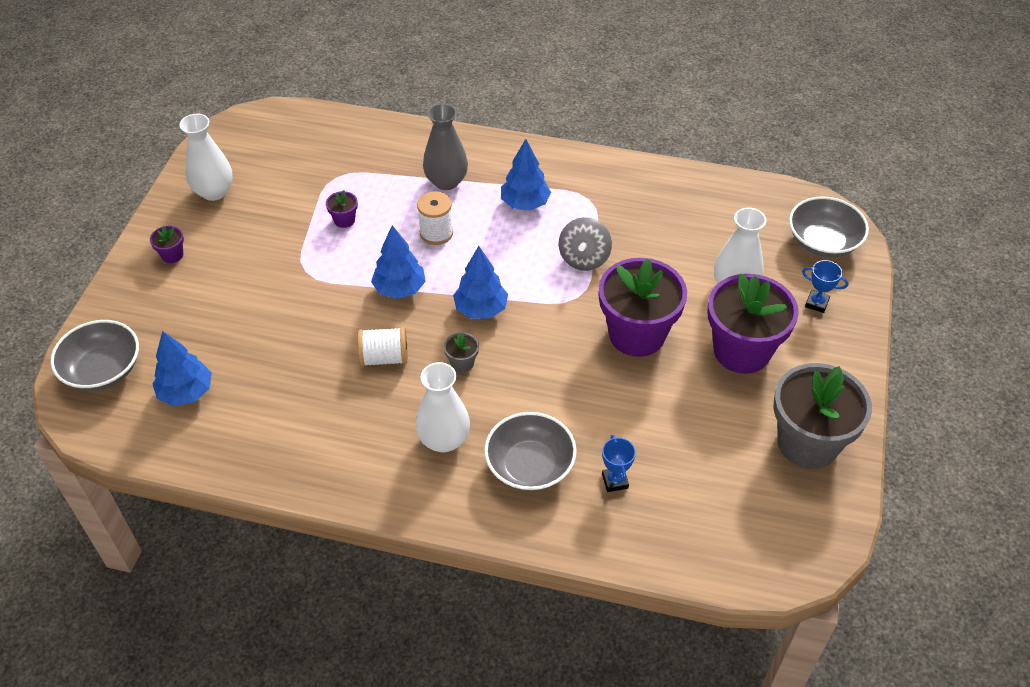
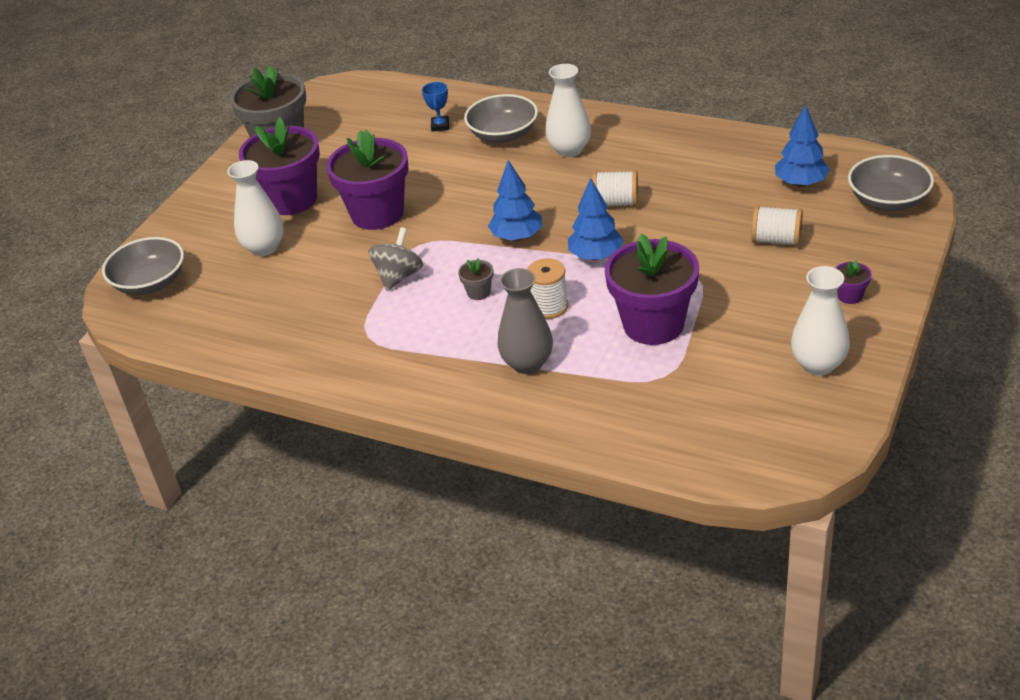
camera: 165 degrees left, 10 degrees down
purple flower pot [326,190,358,228] -> purple flower pot [605,234,699,345], size x2.47
grey flower pot [444,332,479,372] -> grey flower pot moved to [458,258,494,300]
blue tree [501,139,551,210] -> none
blue trophy [802,260,849,313] -> none
none -> white spool [751,205,803,246]

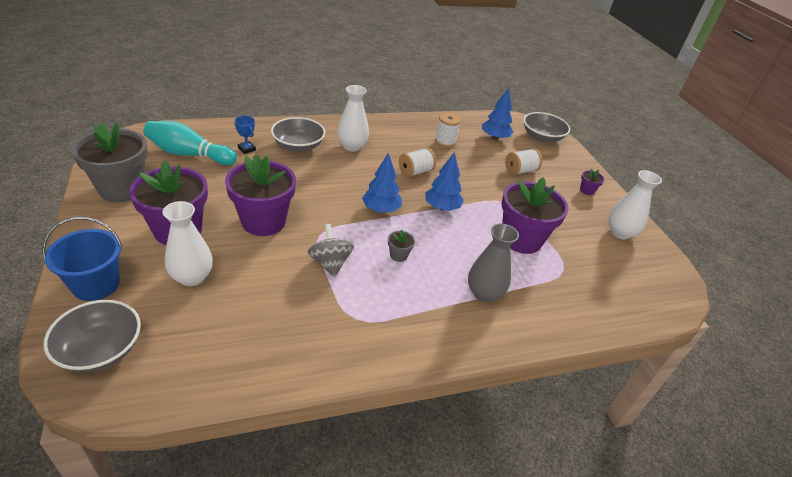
camera: 50 degrees left, 0 degrees up
white spool [527,258,568,319] -> white spool moved to [435,113,461,147]
none -> blue bucket [42,217,123,301]
none -> turquoise bowling pin [143,121,237,165]

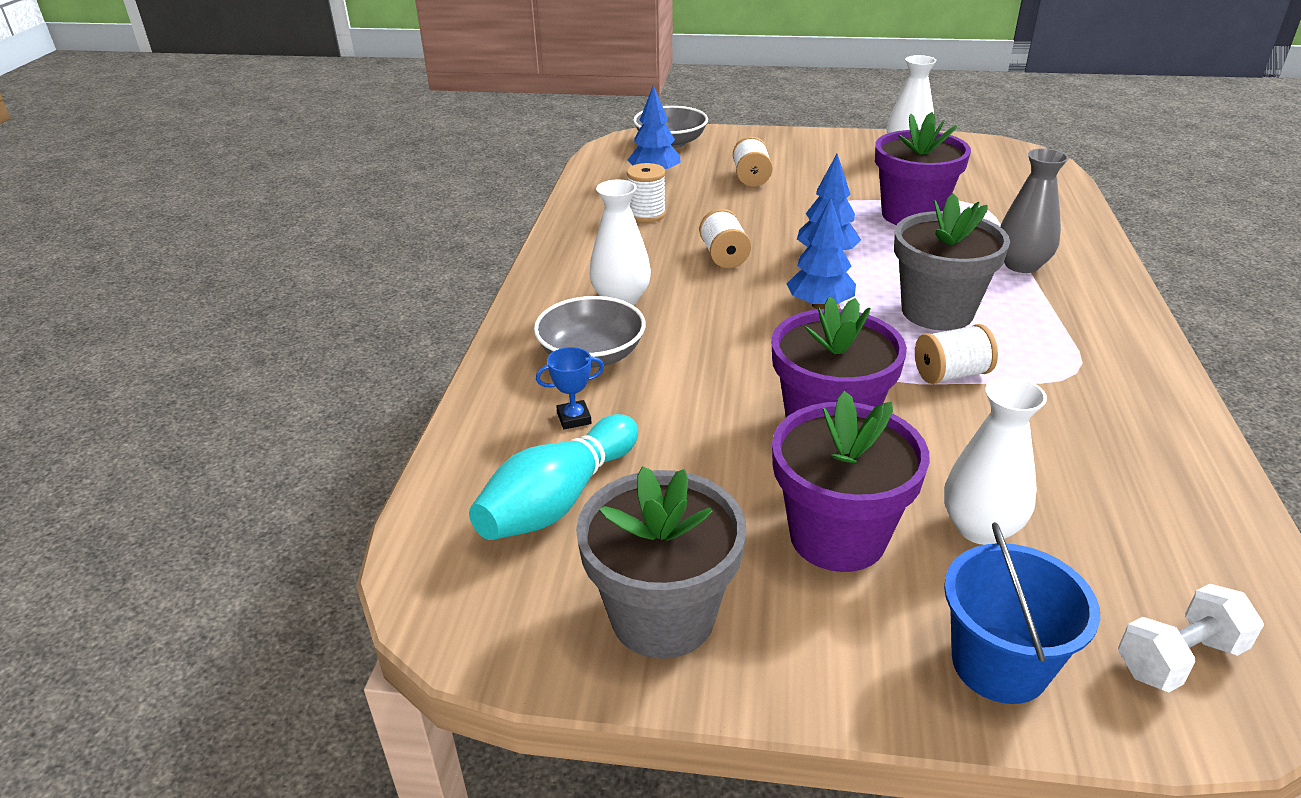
camera: 60 degrees left, 5 degrees down
grey bowl [43,300,141,372] -> white dumbbell [1118,584,1264,692]
grey spinning top [308,224,354,277] -> white spool [915,324,998,384]
grey flower pot [388,230,415,262] -> grey flower pot [894,193,1010,331], size x2.47
purple flower pot [580,169,604,195] -> none

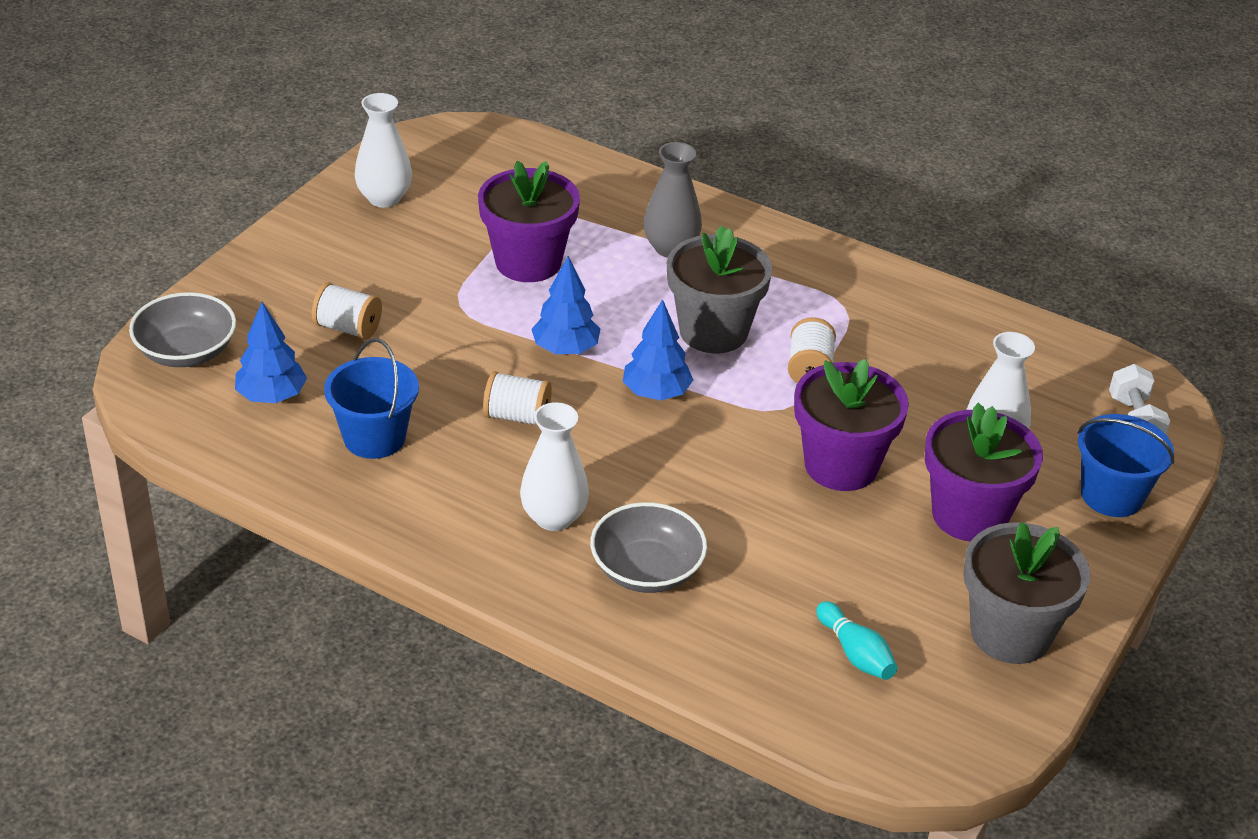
camera: 70 degrees left, 5 degrees up
turquoise bowling pin [469,414,638,540] -> turquoise bowling pin [816,601,897,680], size x0.59
blue trophy [536,347,604,429] -> none
white spool [627,163,666,223] -> blue bucket [324,338,419,459]

